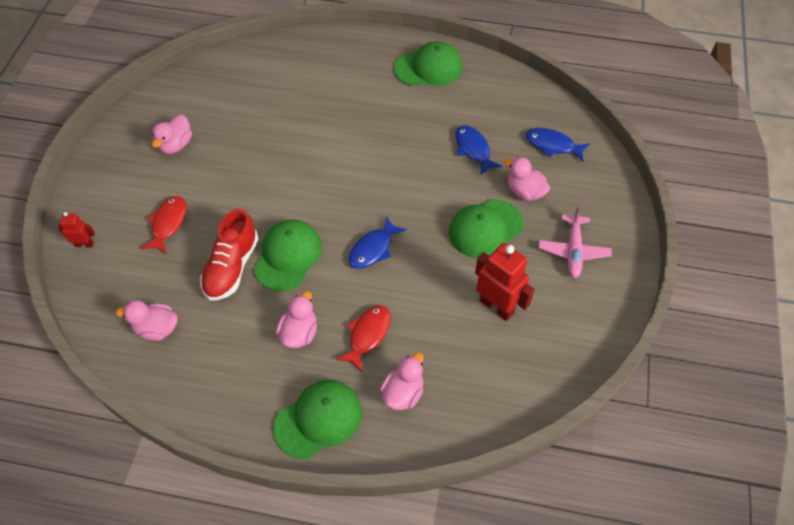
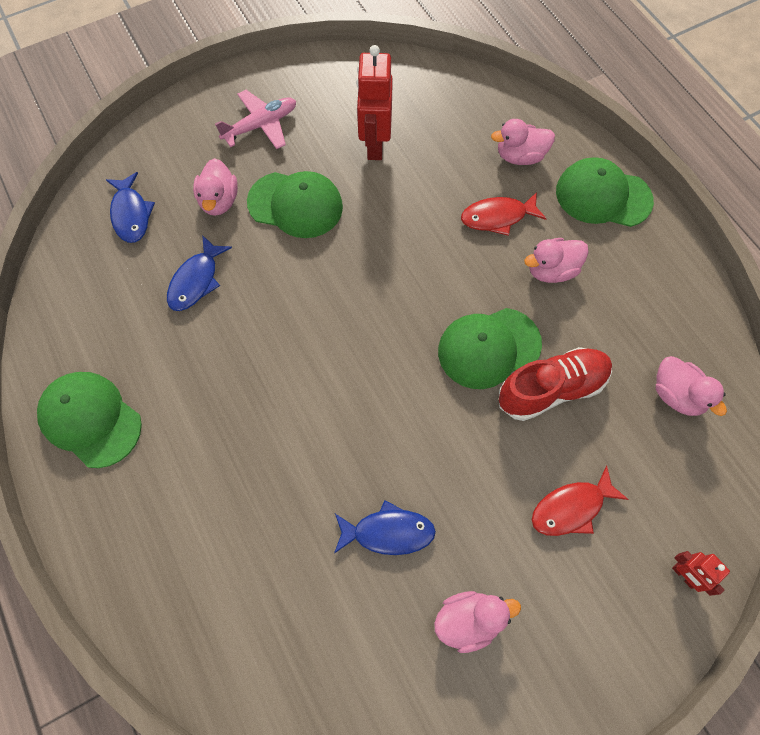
camera: 130 degrees left, 10 degrees up
blue fish [348,216,407,269] -> blue fish moved to [334,500,436,555]

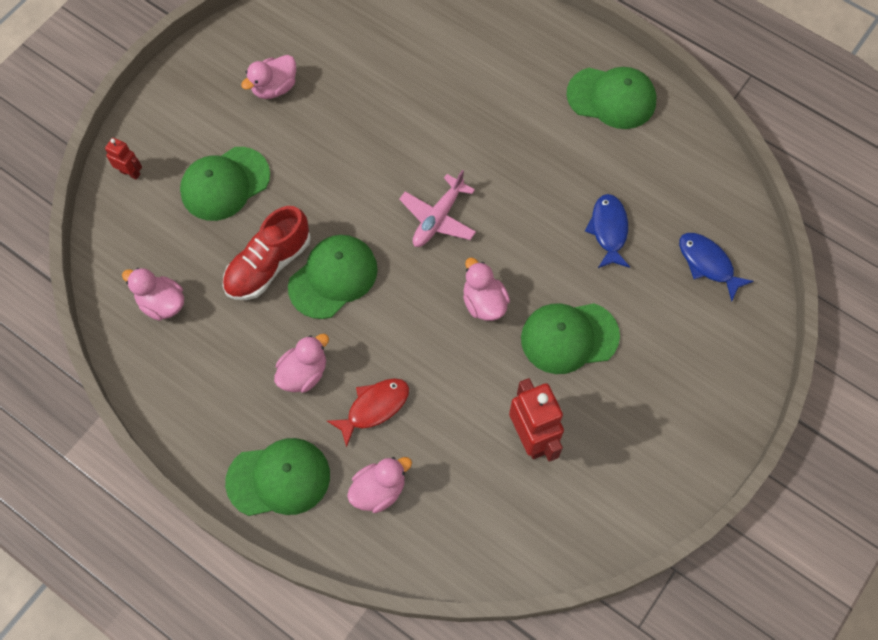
camera: 155 degrees right, 0 degrees up
pink duck [193,158,238,216] -> pink duck moved to [463,258,510,321]
pink plane [215,90,296,149] -> pink plane moved to [399,170,476,247]
blue fish [334,500,436,555] -> none
red fish [532,466,629,536] -> green cap [180,147,270,221]

